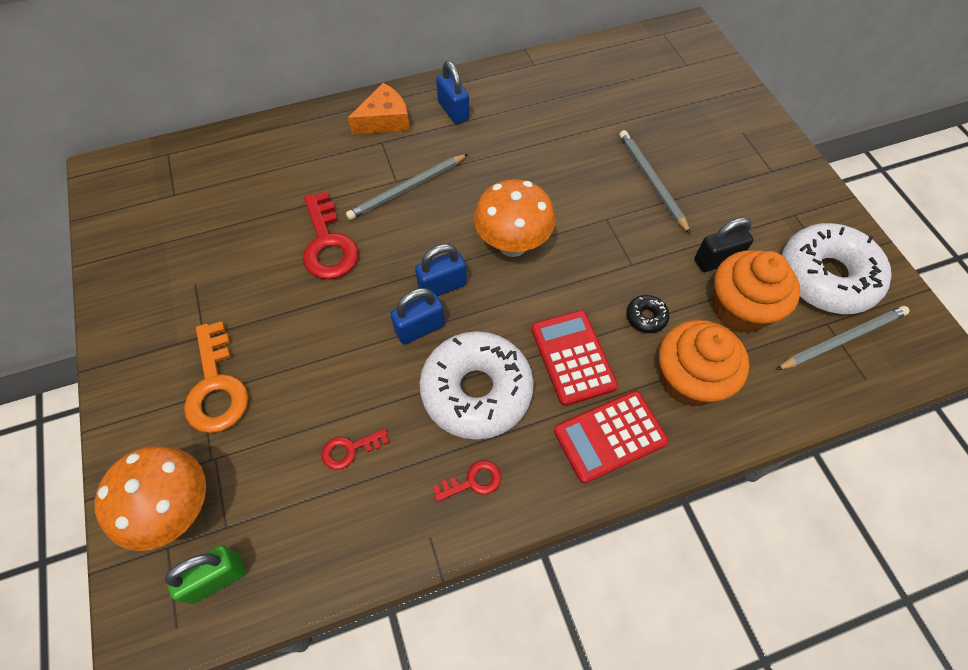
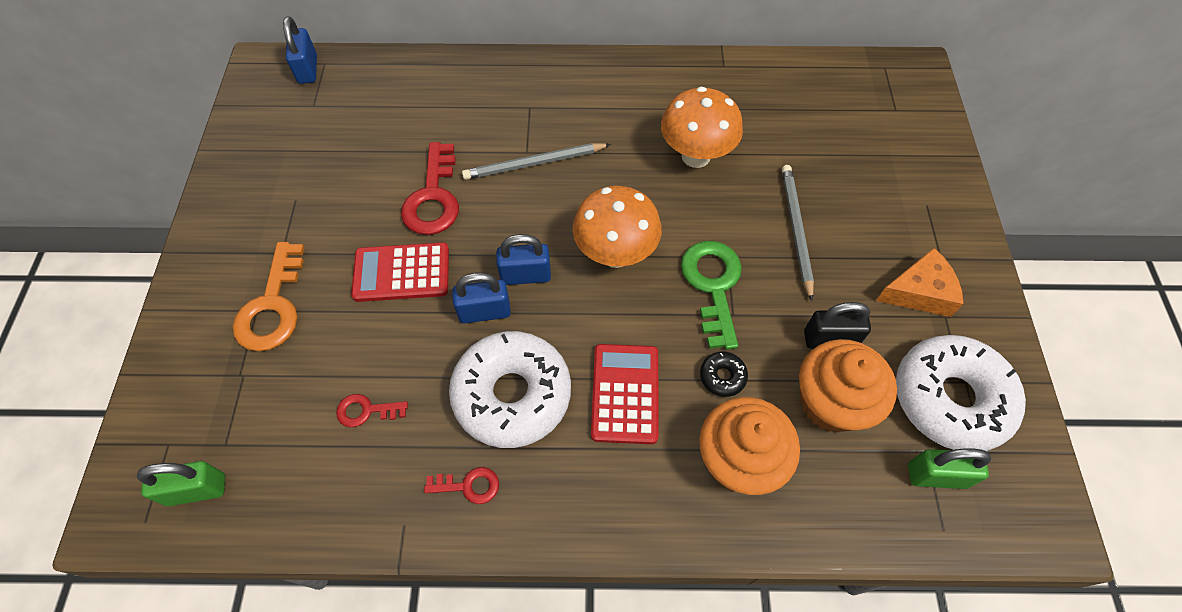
camera: 20 degrees right, 0 degrees up
orange mushroom [95,446,206,551] -> orange mushroom moved to [661,87,743,168]
orange cheese [348,83,410,134] -> orange cheese moved to [876,248,963,317]
blue padlock [436,61,470,124] -> blue padlock moved to [283,16,317,84]
red calculator [554,391,668,483] -> red calculator moved to [351,242,449,302]
grey pencil [776,306,910,370] -> green padlock [908,448,991,489]
none -> green key [681,241,742,350]

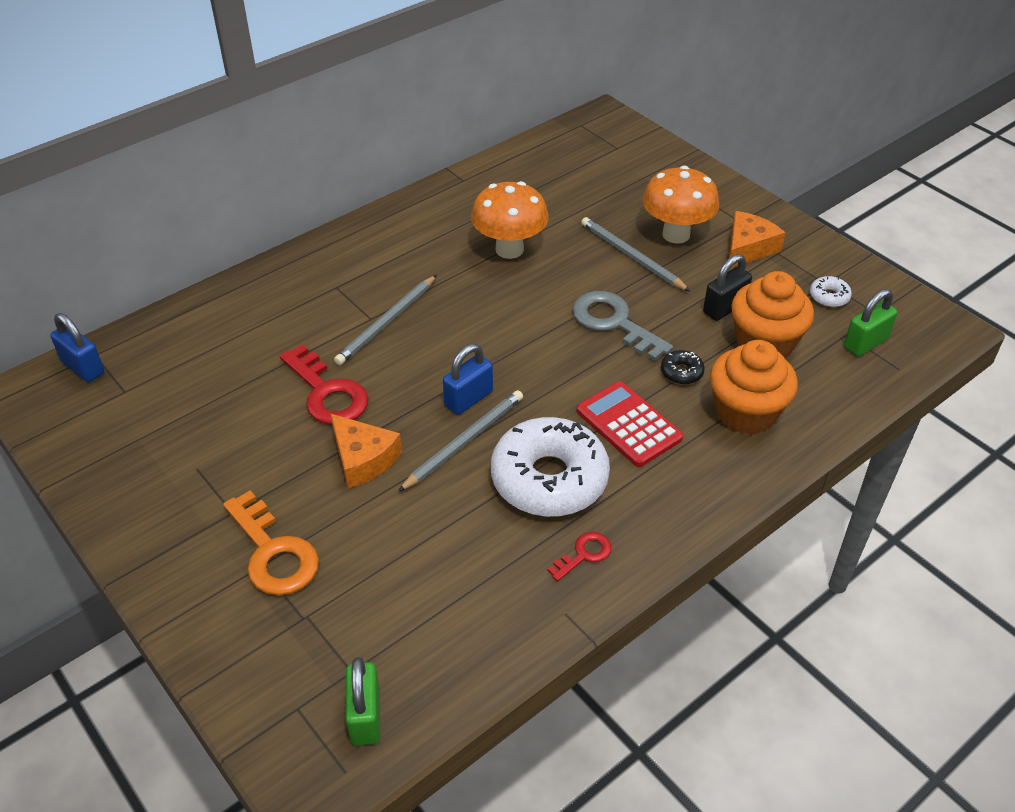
camera: 40 degrees left, 15 degrees down
green padlock [136,461,225,506] -> green padlock turned 45 degrees counterclockwise [346,657,380,746]
red key [336,394,408,427] -> none
red calculator [351,242,449,302] -> orange cheese [330,413,402,488]
blue padlock [452,272,511,324] -> grey pencil [398,390,523,492]
orange mushroom [573,186,662,268] -> orange mushroom moved to [642,166,719,244]
green key [681,241,742,350] -> grey key [572,291,673,361]
white donut [896,335,1026,451] -> white donut [810,276,852,307], size x0.40

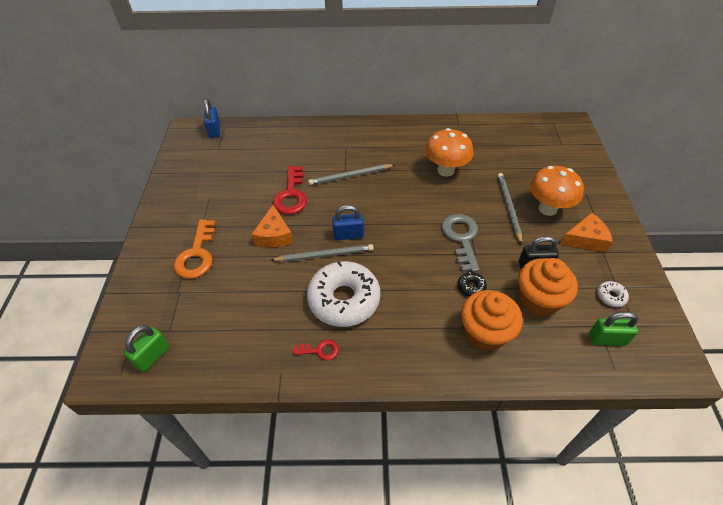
camera: 40 degrees right, 5 degrees up
red calculator [577,381,683,467] -> none

